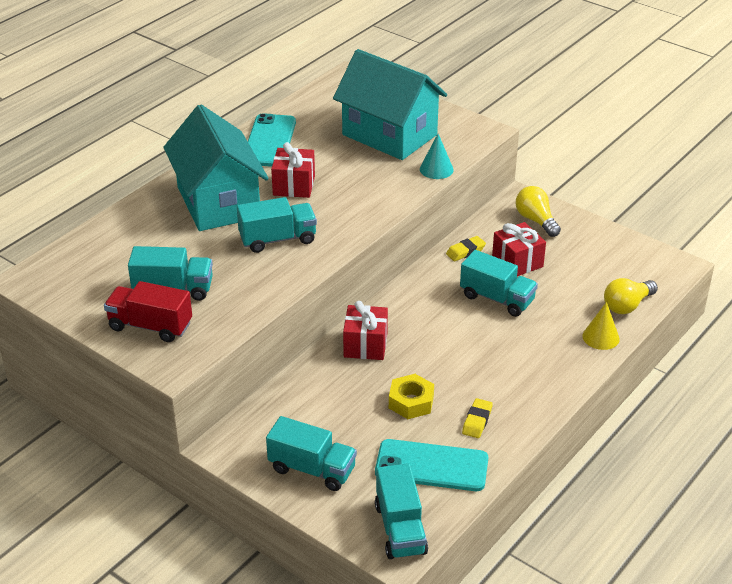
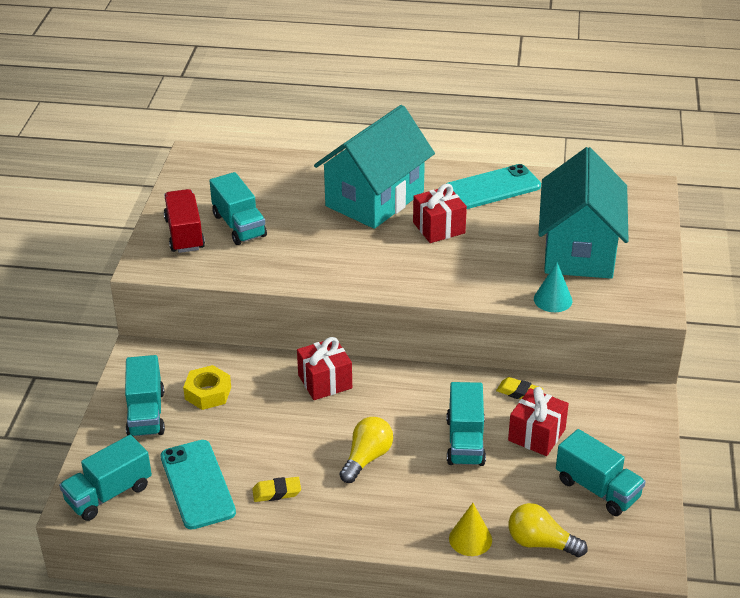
camera: 60 degrees right, 0 degrees up
turquoise truck [237,197,317,253] -> turquoise truck moved to [556,429,646,516]
yellow nut [389,374,434,419] -> yellow nut moved to [183,365,231,410]
yellow light bulb [516,186,561,237] -> yellow light bulb moved to [340,417,393,483]

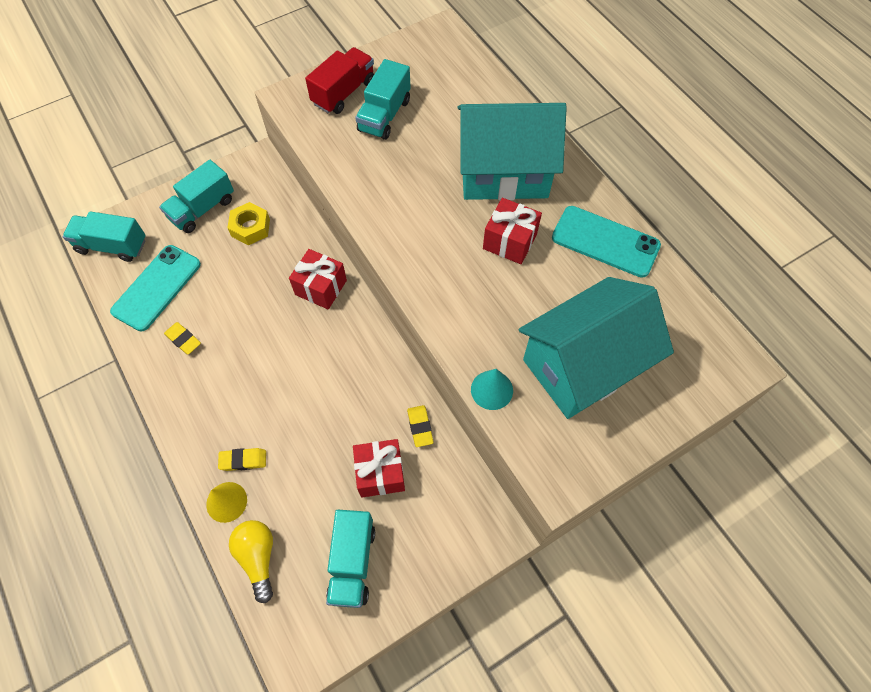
camera: 50 degrees right, 25 degrees up
yellow light bulb [340,417,393,483] -> none
turquoise truck [447,382,486,466] -> none
none -> yellow eraser [218,448,266,471]

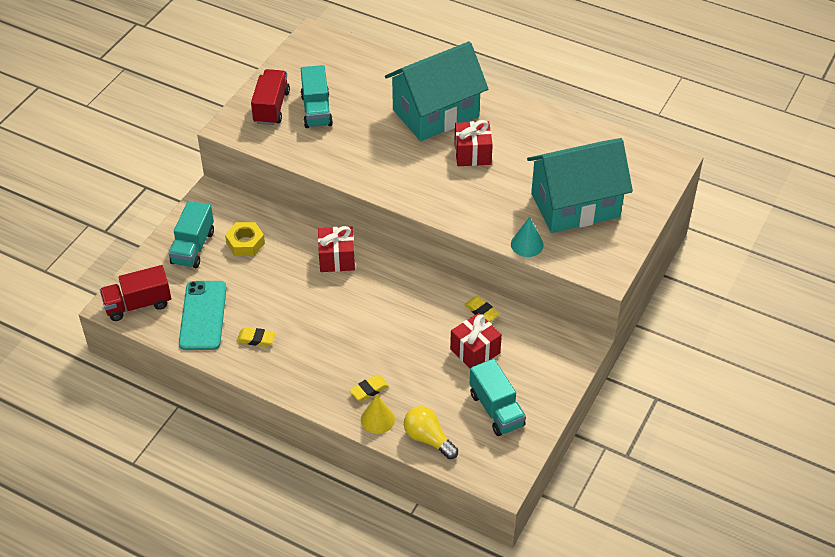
camera: 30 degrees left, 15 degrees down
turquoise truck [63,211,146,262] -> red truck [100,265,171,321]
turquoise house [519,277,674,419] -> turquoise house turned 45 degrees clockwise [527,138,633,233]
turquoise phone [552,206,661,278] -> none

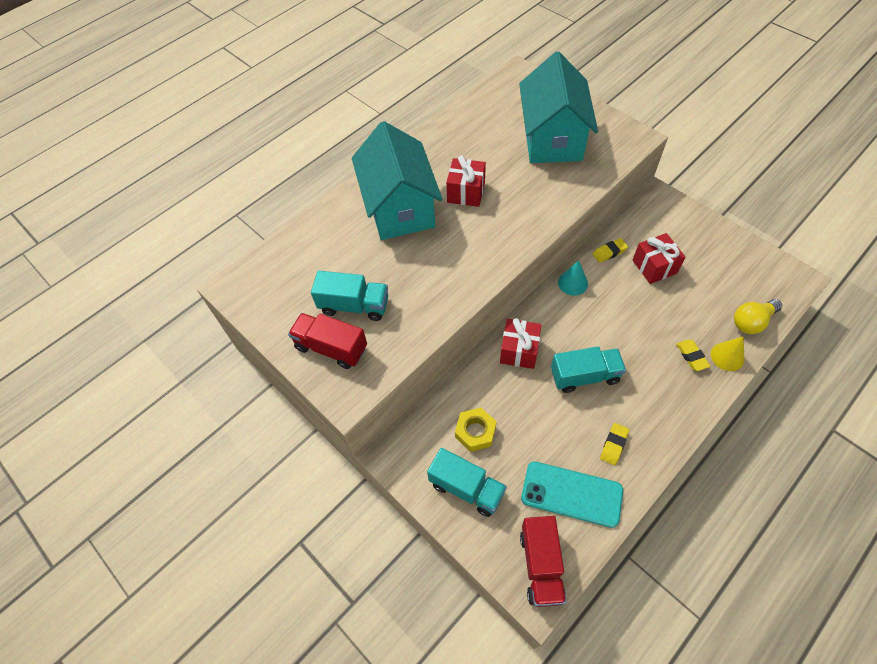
camera: 70 degrees left, 10 degrees up
turquoise truck [470,359,526,436] -> turquoise truck moved to [551,346,626,393]
turquoise cone [511,217,544,257] -> turquoise cone moved to [558,261,588,296]

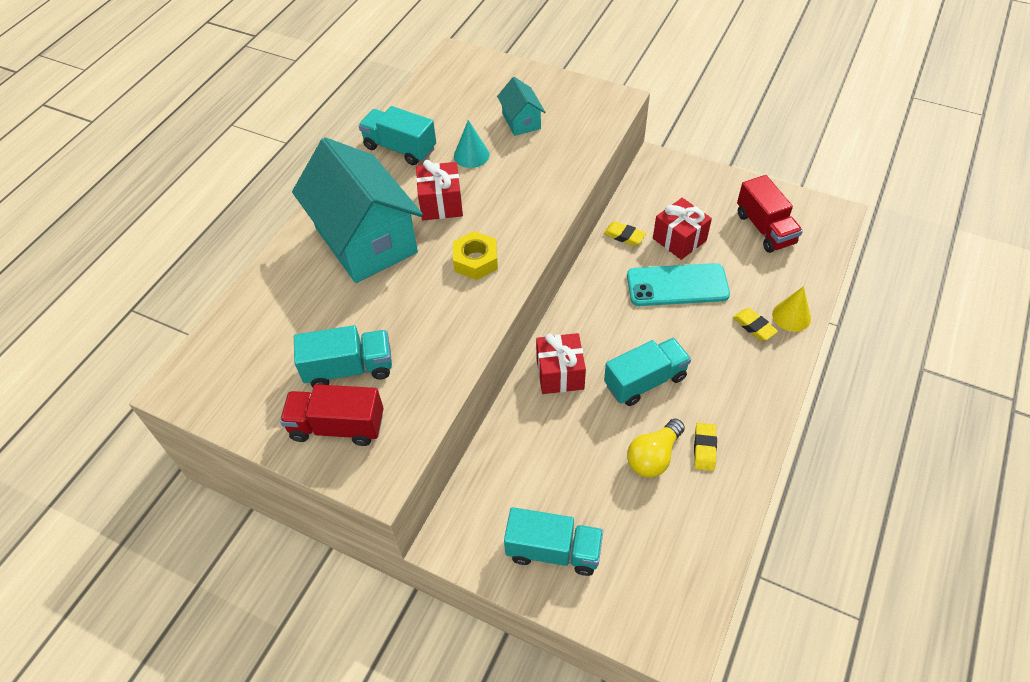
camera: 20 degrees left, 5 degrees down
yellow nut [455,407,497,452] -> yellow nut moved to [453,231,498,280]
turquoise house [519,51,598,163] -> turquoise house [497,77,545,136], size x0.45
red truck [520,516,566,607] -> red truck moved to [737,175,803,253]
turquoise phone [521,461,623,528] -> turquoise phone moved to [627,263,730,306]
turquoise cone [558,261,588,296] -> turquoise cone moved to [454,120,490,168]
yellow eraser [592,238,628,263] -> yellow eraser turned 75 degrees clockwise [603,221,646,246]
yellow light bulb [734,299,782,334] -> yellow light bulb moved to [627,418,685,477]
none -> turquoise truck [359,106,436,165]

